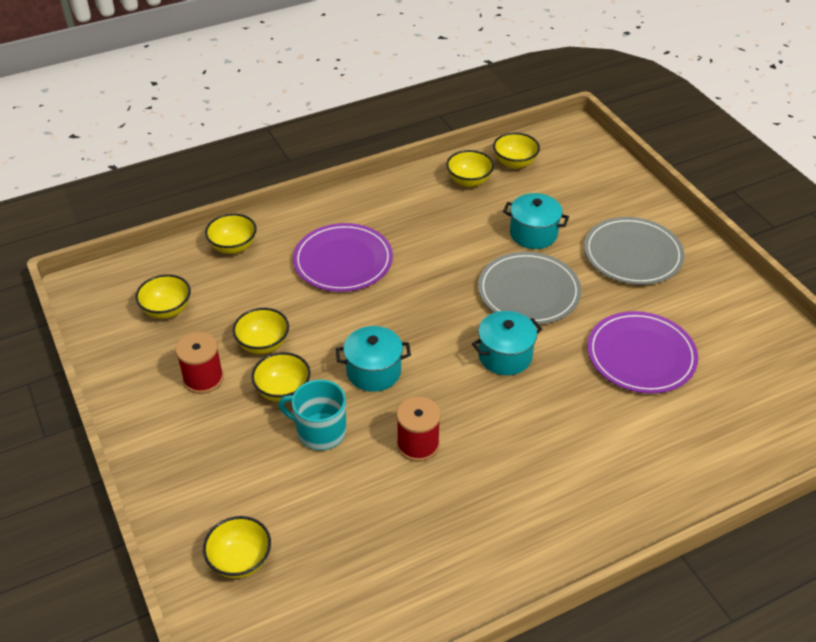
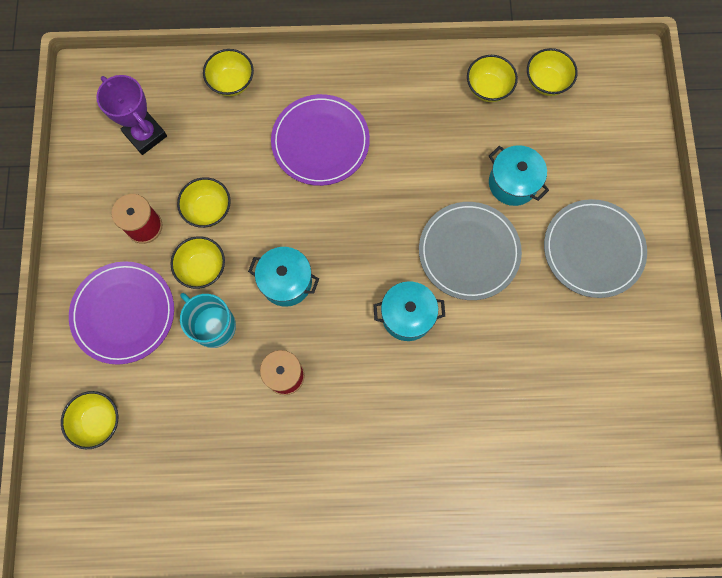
camera: 25 degrees right, 30 degrees up
yellow bowl [135,274,191,319] -> purple trophy [96,75,167,155]
purple plate [587,311,698,394] -> purple plate moved to [69,261,174,365]

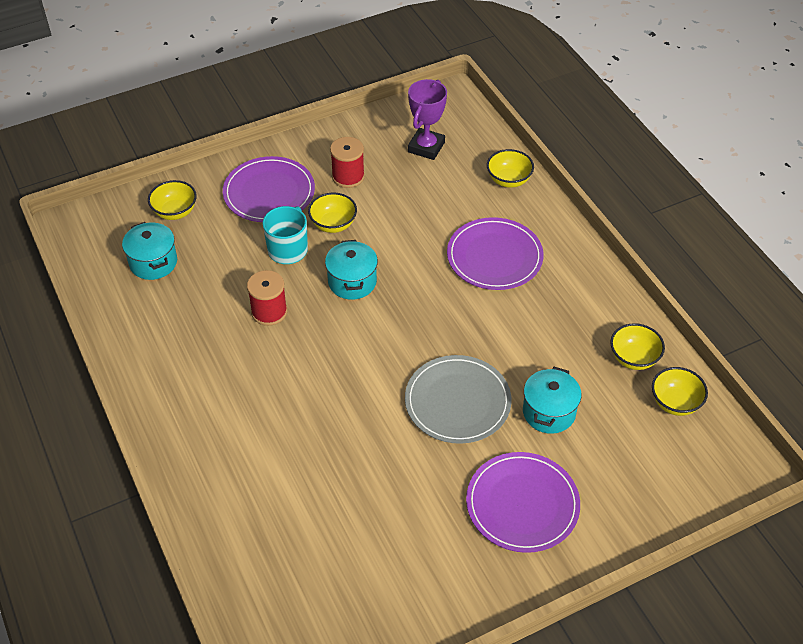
camera: 65 degrees right, 25 degrees down
yellow bowl [177,177,231,228] -> none
turquoise pot [373,281,445,341] -> turquoise pot moved to [122,222,177,280]
grey plate [544,199,647,298] -> purple plate [466,452,580,553]

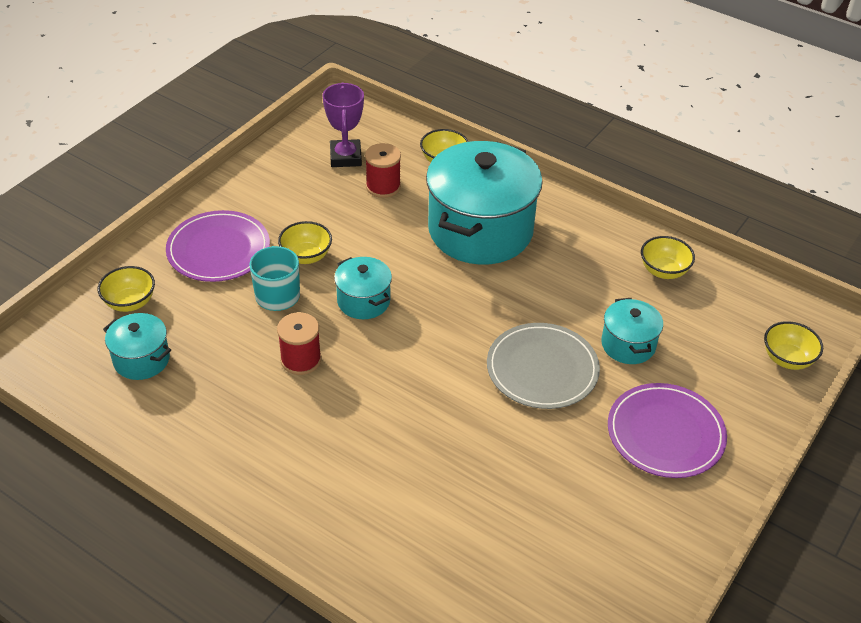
camera: 30 degrees left, 5 degrees down
red spool [330,137,365,188] -> red spool moved to [365,143,401,198]
purple plate [447,217,544,290] -> turquoise pot [426,141,543,265]
yellow bowl [652,367,708,416] -> yellow bowl moved to [764,321,823,370]

